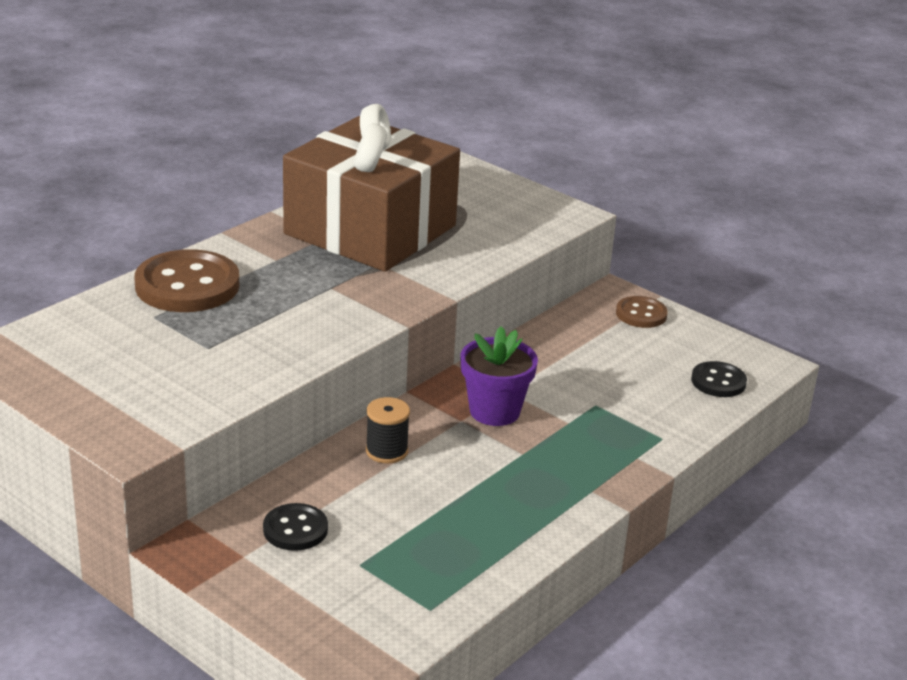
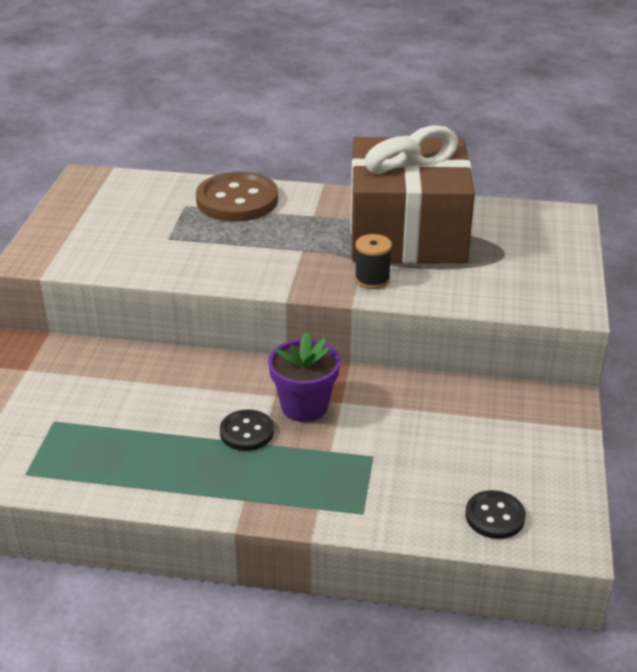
camera: 60 degrees right, 5 degrees up
black button [263,503,328,551] -> black button moved to [220,409,274,451]
black spool [366,397,410,464] -> black spool moved to [355,234,392,289]
brown button [616,296,668,328] -> none

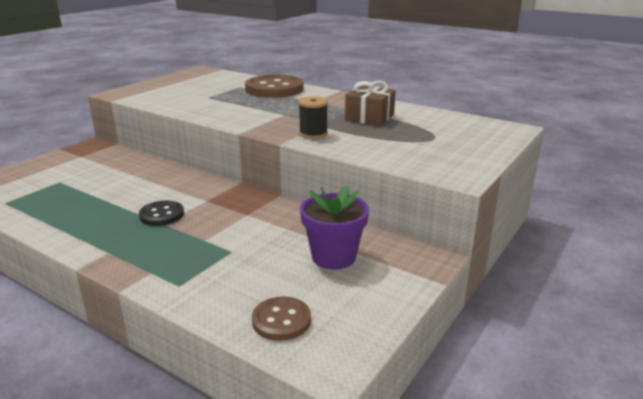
camera: 25 degrees right, 10 degrees down
purple flower pot [268,332,340,422] -> purple flower pot moved to [300,185,369,270]
brown gift [350,125,475,263] -> brown gift [345,81,396,126], size x0.43
black button [465,490,526,539] -> brown button [252,297,311,341]

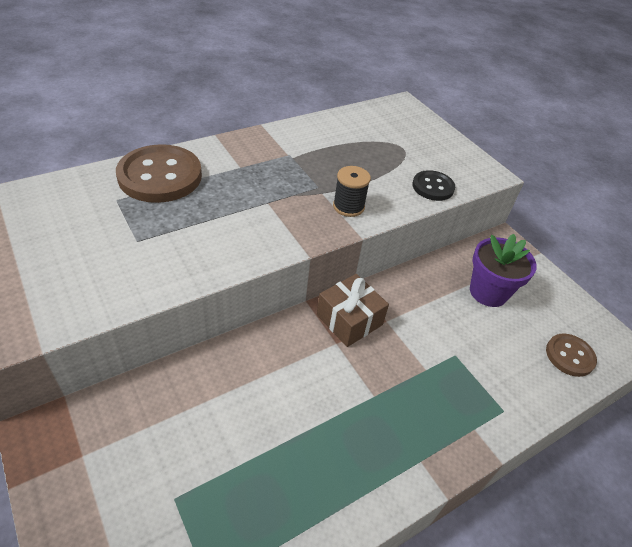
camera: 70 degrees left, 20 degrees up
black button [139,200,184,226] -> black button moved to [412,170,455,201]
brown gift [345,81,396,126] -> brown gift moved to [317,274,389,347]

